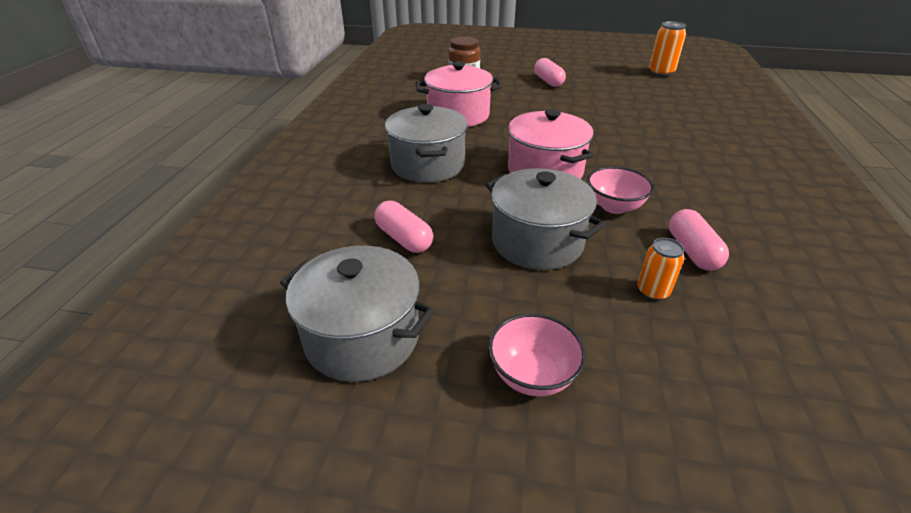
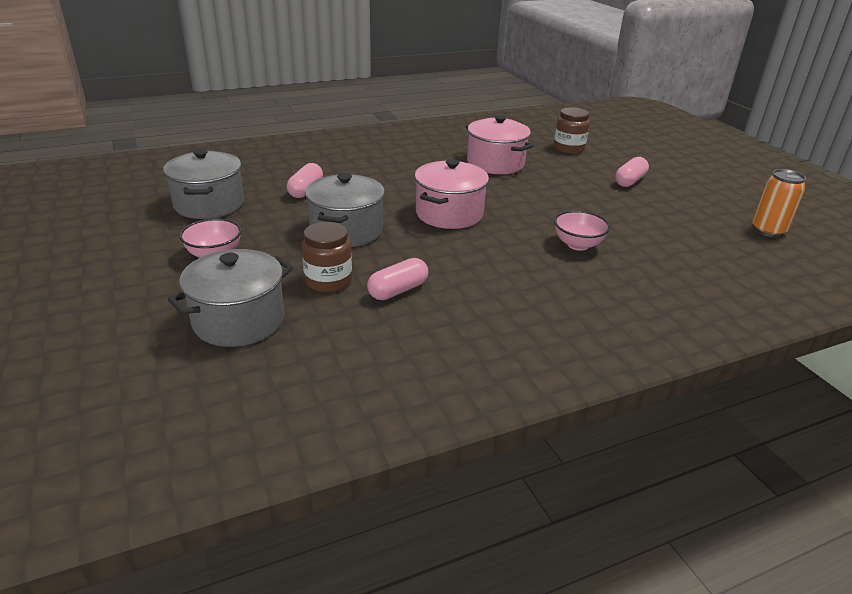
camera: 55 degrees right, 5 degrees down
grey pot [385,104,468,183] -> grey pot moved to [168,249,293,347]
pink bowl [587,166,654,214] -> pink bowl moved to [554,211,610,251]
orange can [637,238,684,301] -> brown jar [302,222,352,292]

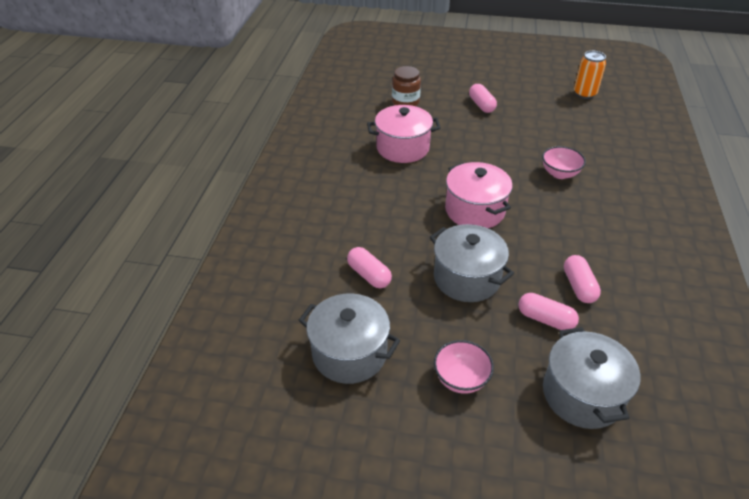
camera: 55 degrees left, 10 degrees up
brown jar [302,222,352,292] -> pink capsule [518,293,579,330]

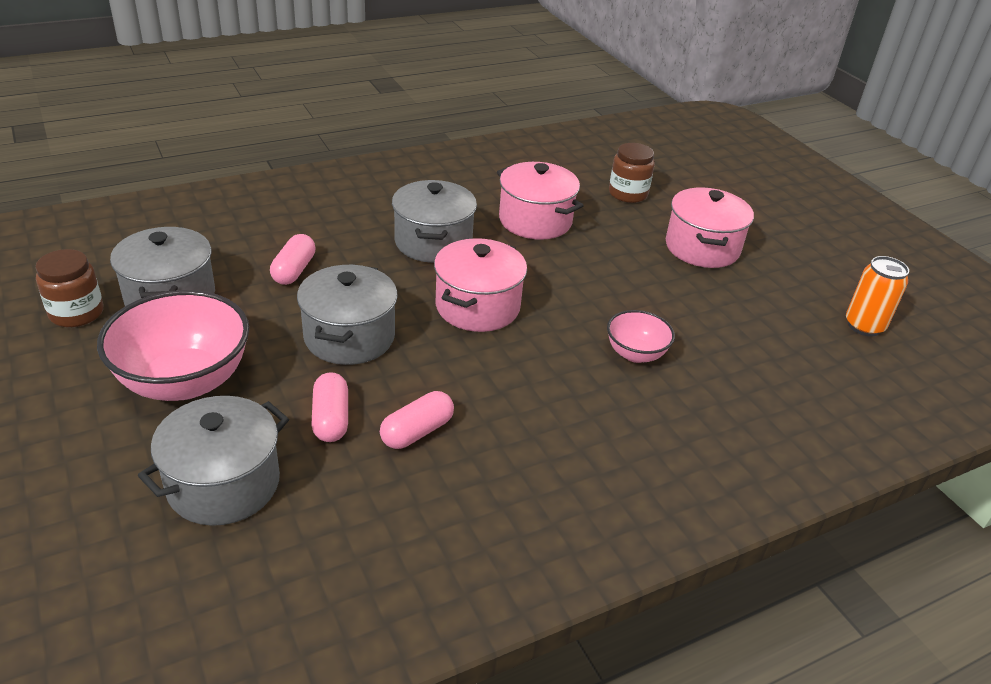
camera: 50 degrees right, 5 degrees down
pink bowl [434,340,494,394] -> pink bowl [97,290,249,401], size x1.90
pink capsule [469,84,497,113] -> pink pot [666,187,754,268]
none -> brown jar [36,249,103,327]
none -> grey pot [392,180,477,263]

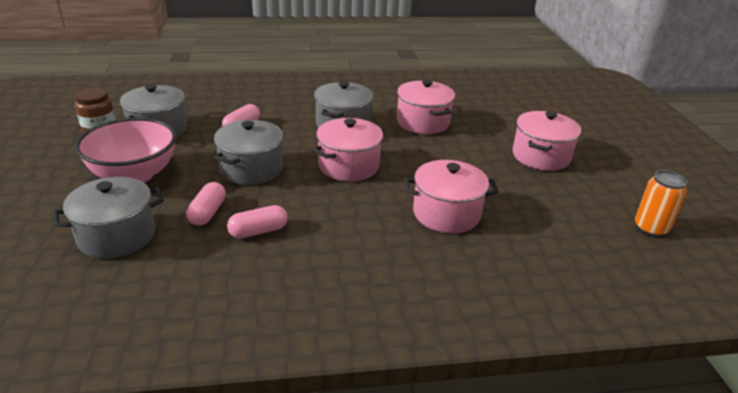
camera: 20 degrees right, 5 degrees down
pink bowl [607,310,675,363] -> pink pot [404,160,499,233]
brown jar [609,143,655,203] -> none

